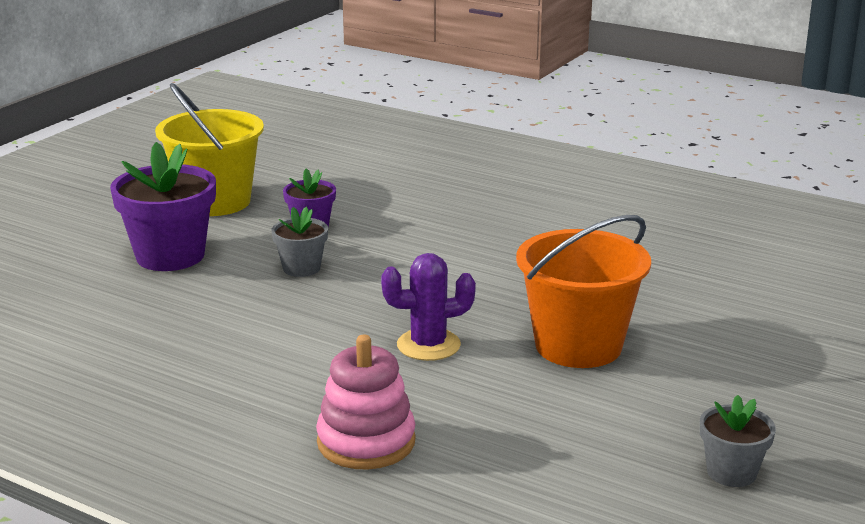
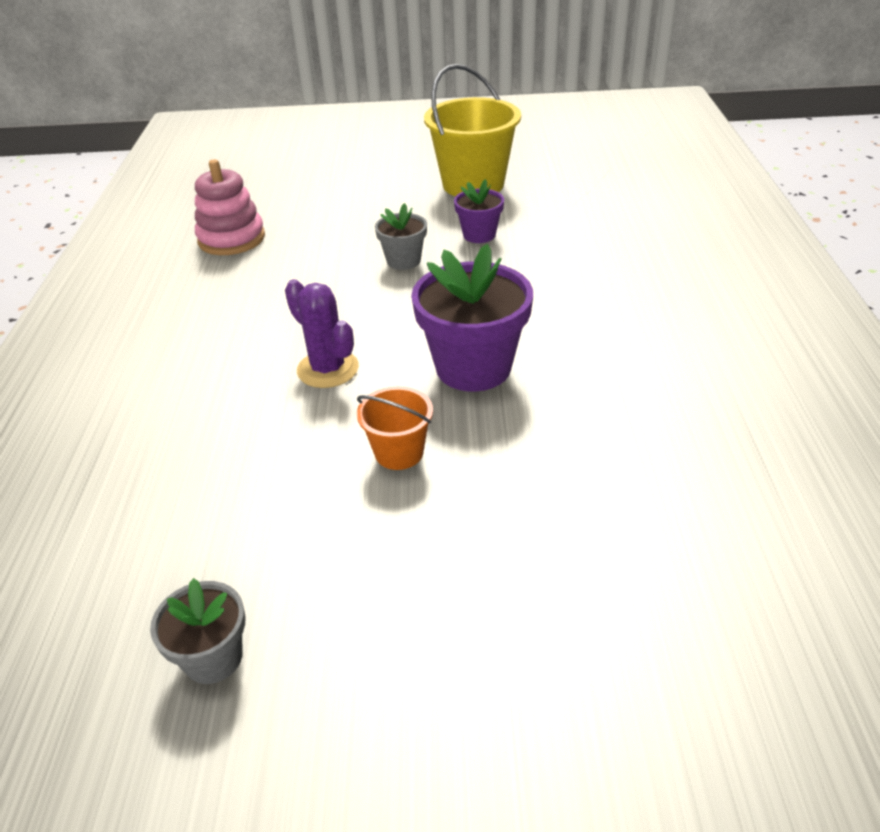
camera: 60 degrees right, 15 degrees up
purple flower pot [110,142,216,271] -> purple flower pot moved to [411,244,533,392]
pink stacking toy [316,335,416,470] -> pink stacking toy moved to [195,159,265,255]
orange bucket [516,215,651,368] -> orange bucket [357,386,433,470], size x0.51

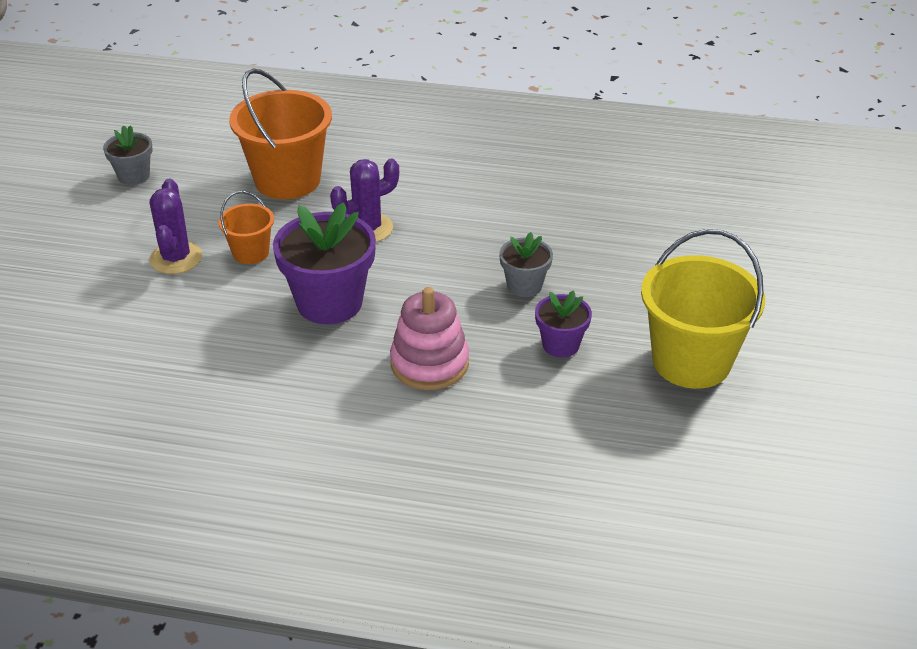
camera: 100 degrees right, 0 degrees up
pink stacking toy [195,159,265,255] -> pink stacking toy moved to [390,287,469,390]
none -> purple cactus [149,179,202,274]
none -> orange bucket [229,69,332,199]

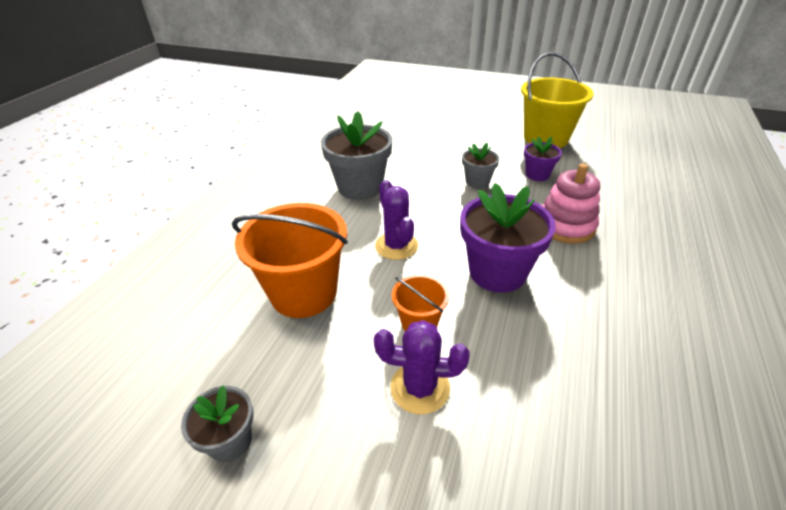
camera: 80 degrees left, 0 degrees up
none -> grey flower pot [321,111,392,200]

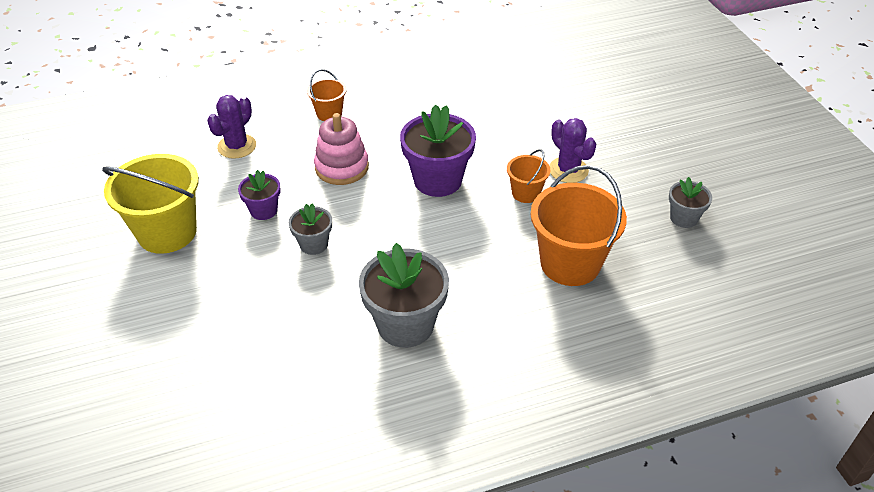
camera: 130 degrees left, 5 degrees up
purple cactus [375,180,418,260] -> purple cactus moved to [207,95,256,159]
none -> orange bucket [307,69,347,121]

